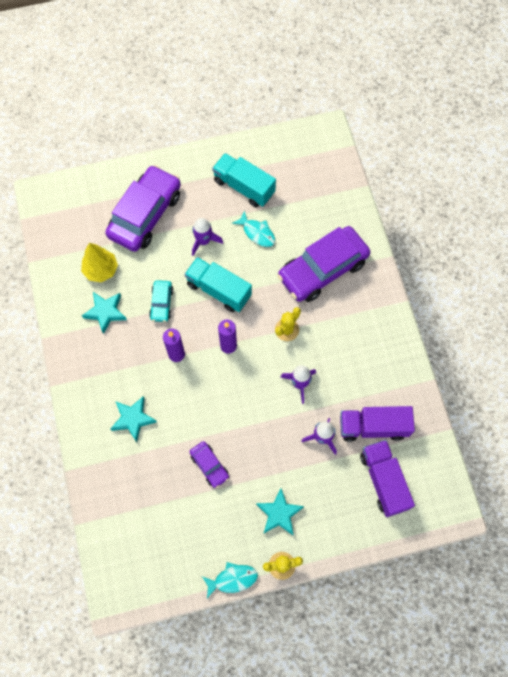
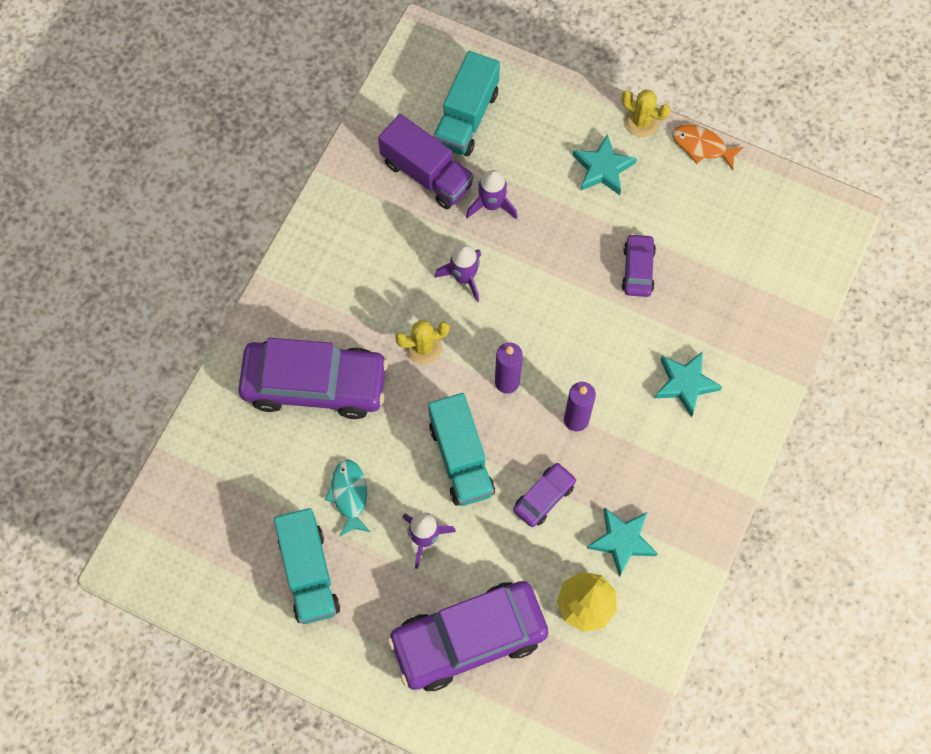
camera: 140 degrees left, 0 degrees up
turquoise car [149,280,173,322] -> purple car [513,463,576,527]
turquoise fish [202,562,258,598] -> orange fish [672,124,744,170]
purple truck [360,440,415,517] -> turquoise truck [433,51,500,156]

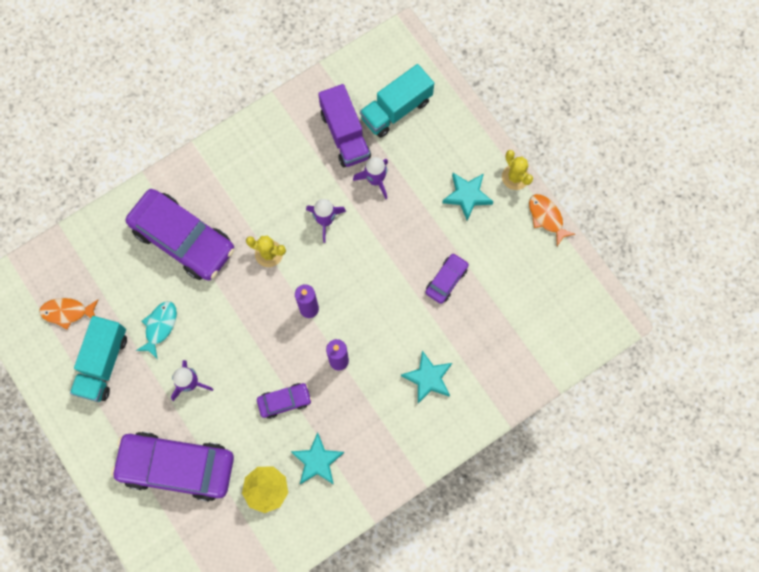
camera: 30 degrees right, 5 degrees up
turquoise truck [428,393,495,506] -> none
none -> orange fish [39,298,98,330]

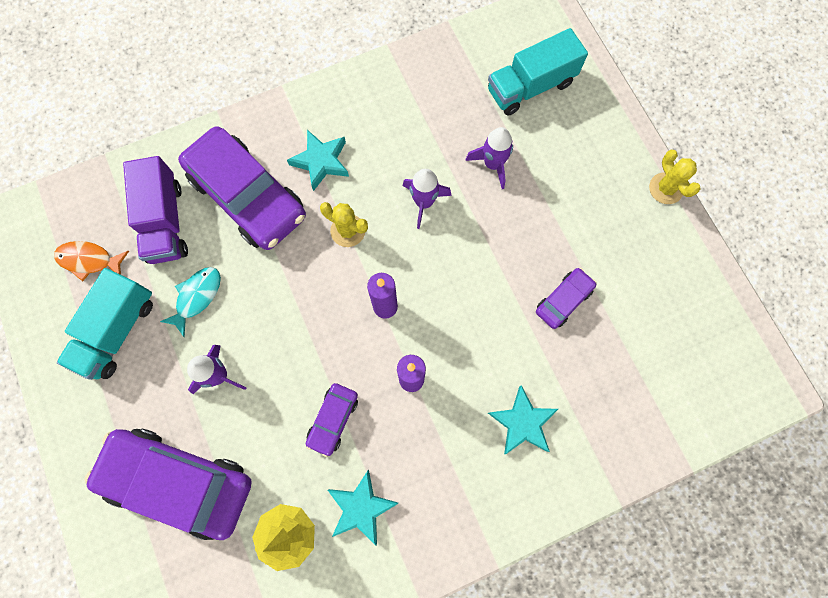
camera: 10 degrees right, 0 degrees up
purple car [257,383,312,419] -> purple car turned 120 degrees clockwise [306,383,358,457]
purple truck [318,84,371,167] -> purple truck moved to [123,156,188,264]
turquoise star [442,173,493,221] -> turquoise star moved to [287,130,349,191]
orange fish [529,194,575,246] -> none

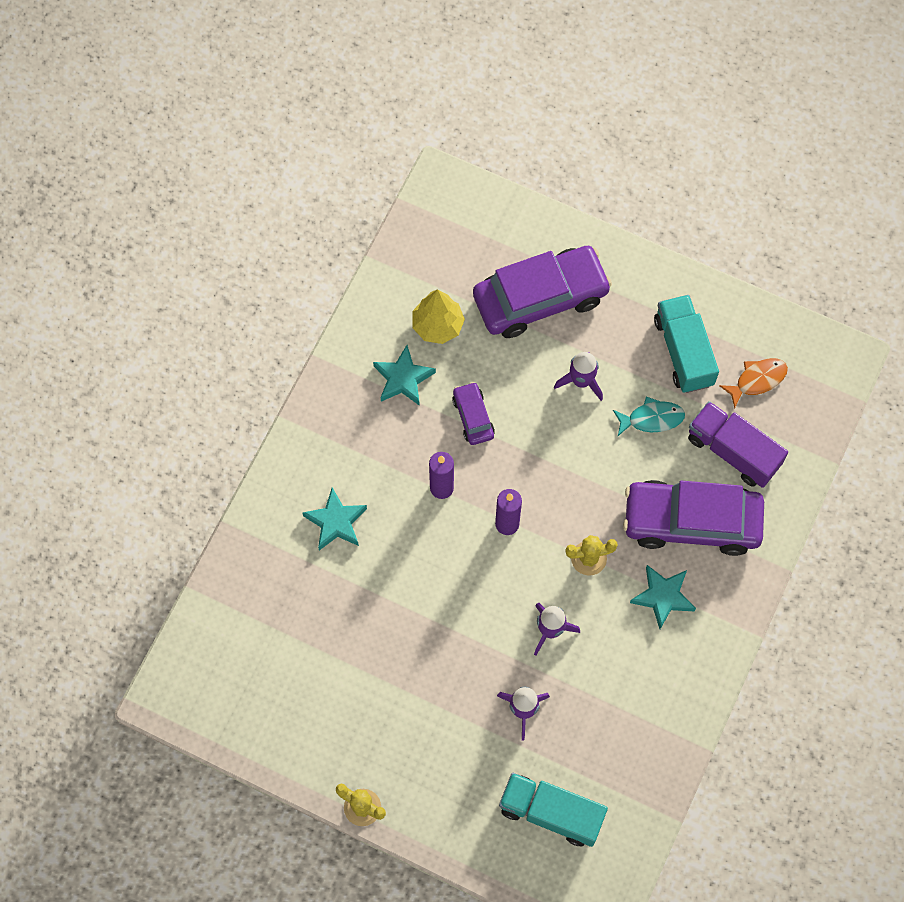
camera: 140 degrees right, 5 degrees down
turquoise fish [160,267,221,337] -> turquoise fish turned 90 degrees counterclockwise [613,397,685,436]
turquoise truck [488,28,588,116] -> turquoise truck turned 90 degrees counterclockwise [499,773,608,847]
purple car [536,268,596,329] -> none

